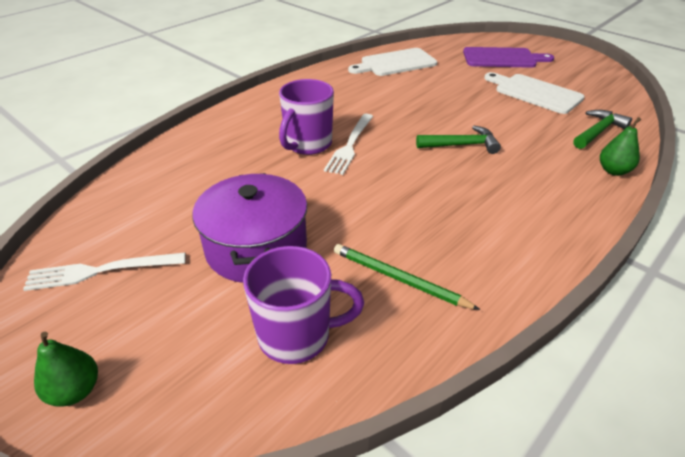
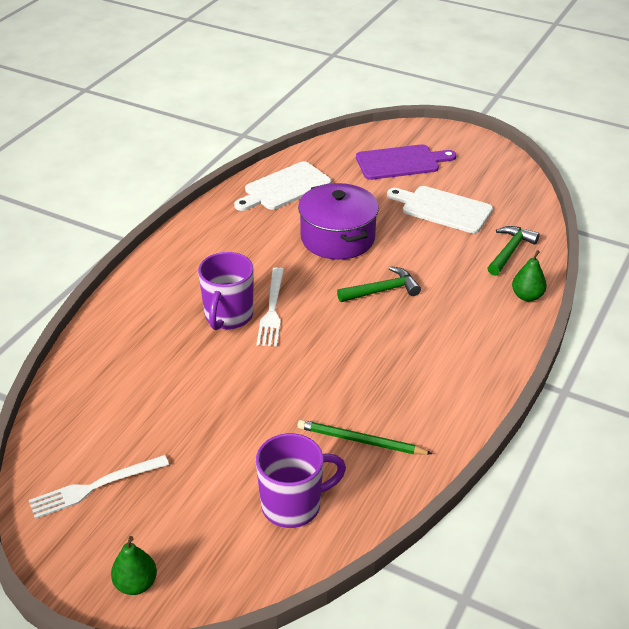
camera: 15 degrees left, 0 degrees up
purple pot [193,173,307,283] -> purple pot moved to [298,183,379,260]

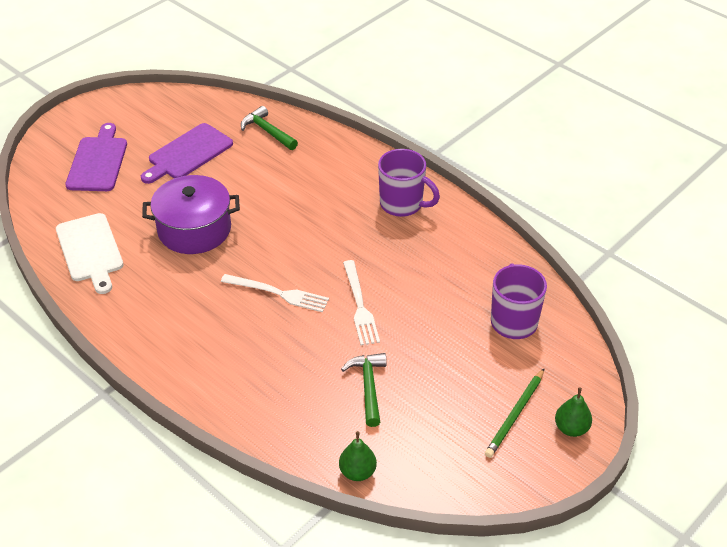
camera: 75 degrees left, 5 degrees up
white fork [29,455,169,519] -> white fork moved to [343,260,380,345]
purple mug [198,252,253,330] -> purple mug moved to [378,149,440,217]
green pencil [298,420,433,455] -> green pencil moved to [485,369,544,458]
green hammer [337,266,421,302] -> green hammer moved to [341,353,387,427]
white cutting board [387,186,493,233] -> purple cutting board [141,123,233,184]
green pear [512,250,547,301] -> green pear moved to [339,431,377,481]

